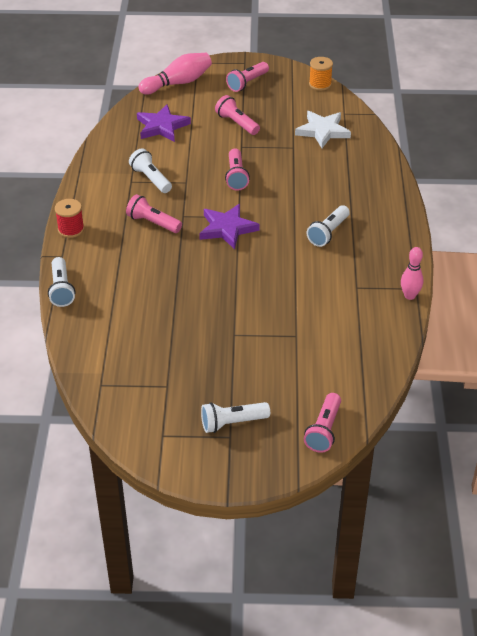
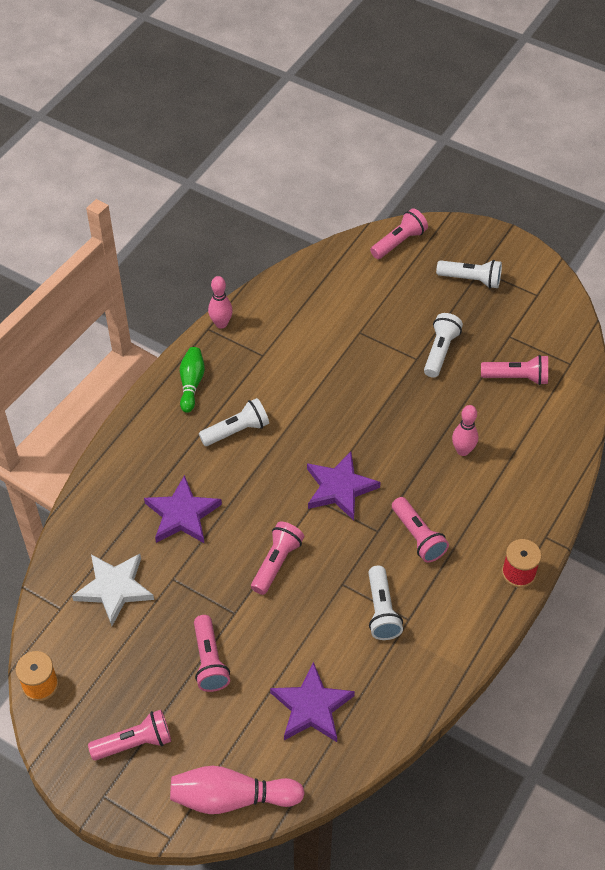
camera: 150 degrees left, 10 degrees up
white flashlight [48,257,75,307] -> white flashlight moved to [424,313,463,378]
none -> purple star [144,475,222,544]
none -> green bowling pin [180,347,205,413]
none -> pink bowling pin [452,405,478,456]
none -> pink flashlight [481,355,548,385]

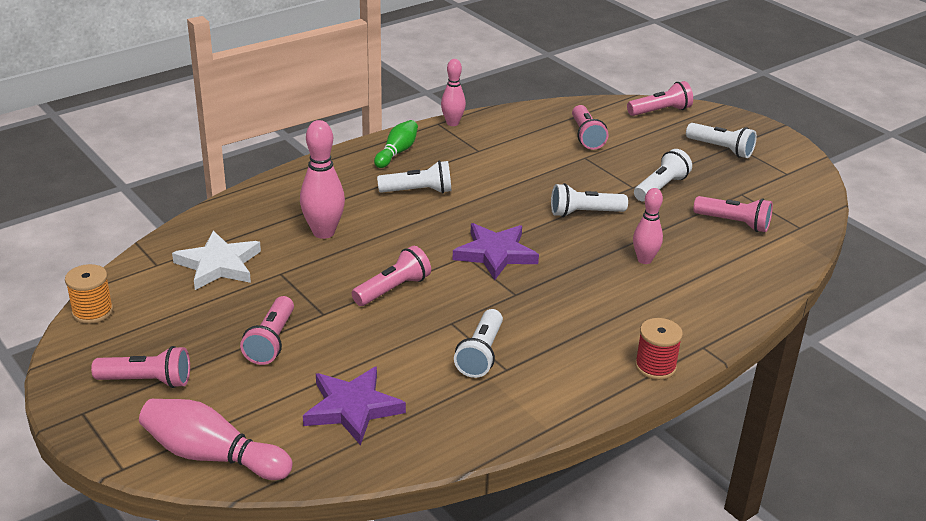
camera: 20 degrees right, 20 degrees down
purple star [144,475,222,544] -> pink bowling pin [300,120,345,239]
pink flashlight [392,497,449,563] -> pink flashlight moved to [572,105,608,150]
none -> white flashlight [551,183,628,217]

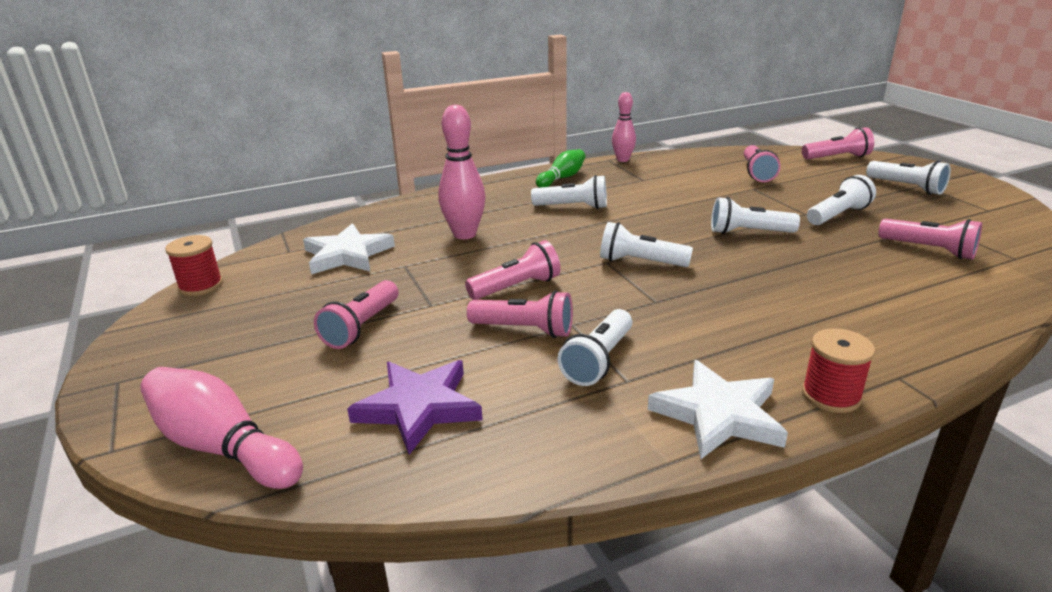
camera: 15 degrees right, 5 degrees down
orange spool [65,264,113,324] -> red spool [165,235,223,296]
pink flashlight [91,346,190,388] -> pink flashlight moved to [467,290,573,338]
purple star [452,223,539,280] -> white flashlight [600,222,693,267]
pink bowling pin [633,188,663,264] -> none
none -> white star [648,360,788,459]

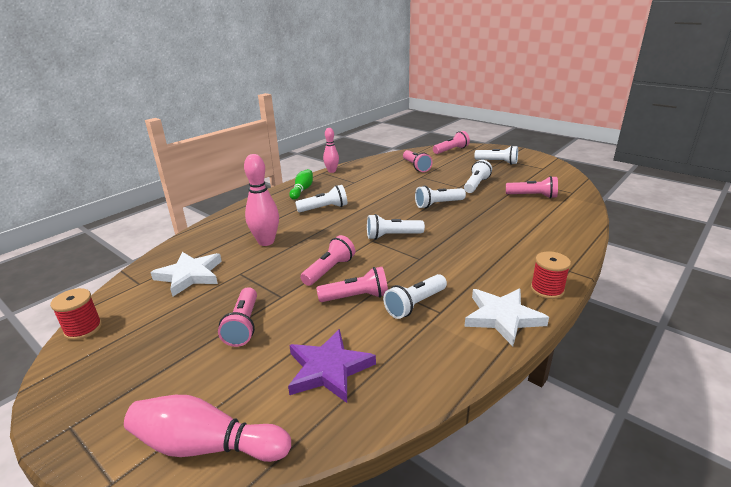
camera: 25 degrees left, 0 degrees up
white flashlight [558,309,632,386] -> white flashlight turned 45 degrees clockwise [383,274,447,319]

